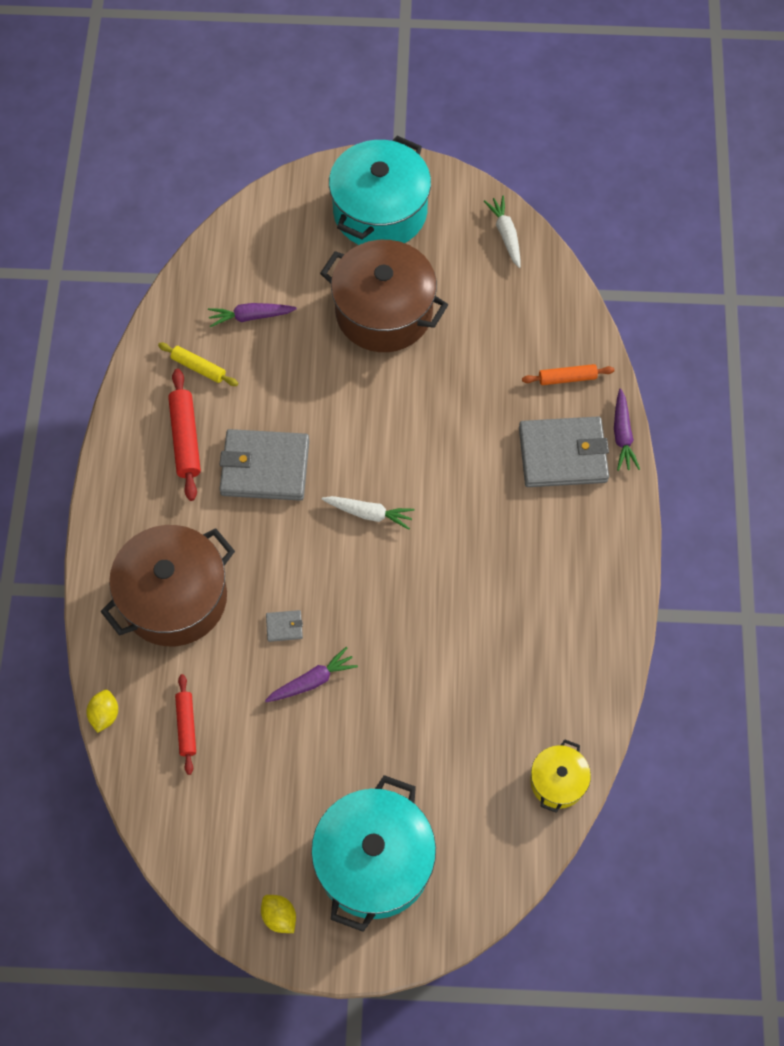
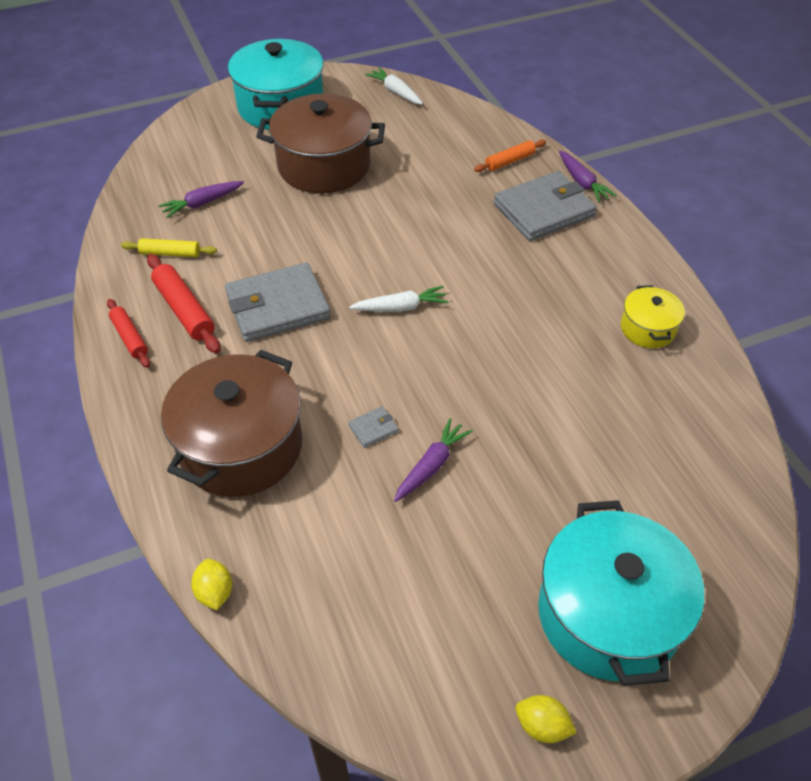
camera: 25 degrees left, 15 degrees down
red rolling pin [175,674,196,775] -> red rolling pin moved to [107,299,150,368]
yellow pot [530,739,591,813] -> yellow pot moved to [621,285,685,348]

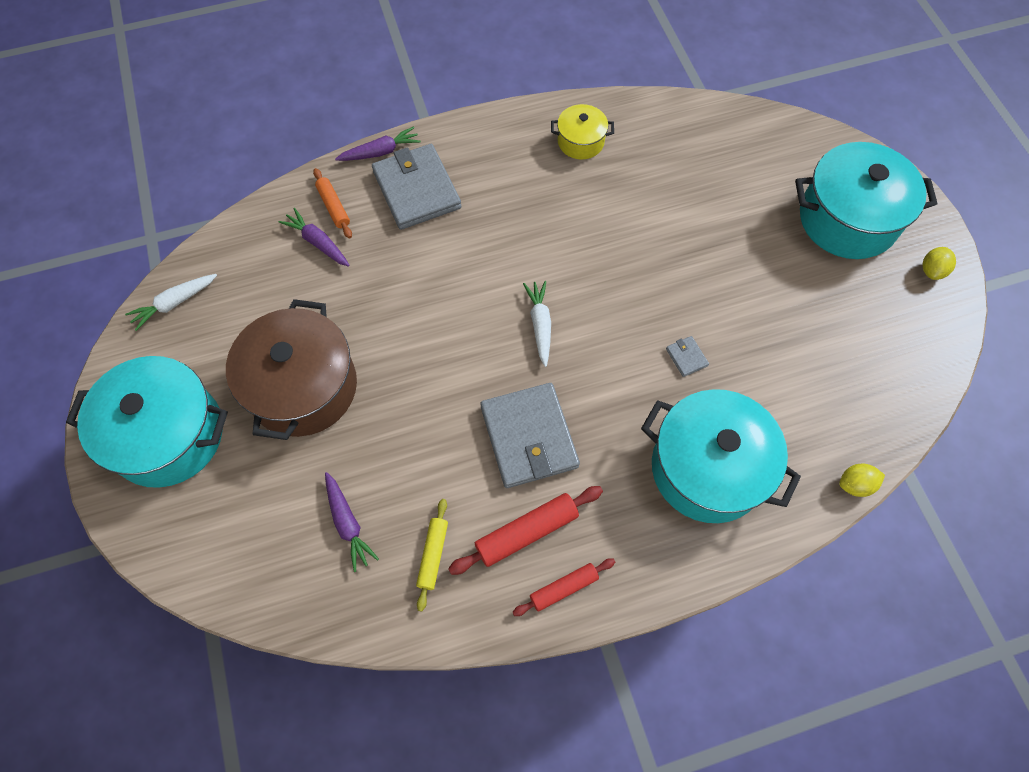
camera: 85 degrees left, 15 degrees up
brown pot [161,350,302,497] -> turquoise pot [641,389,801,523]
purple carrot [394,418,473,502] -> purple carrot moved to [278,208,350,267]

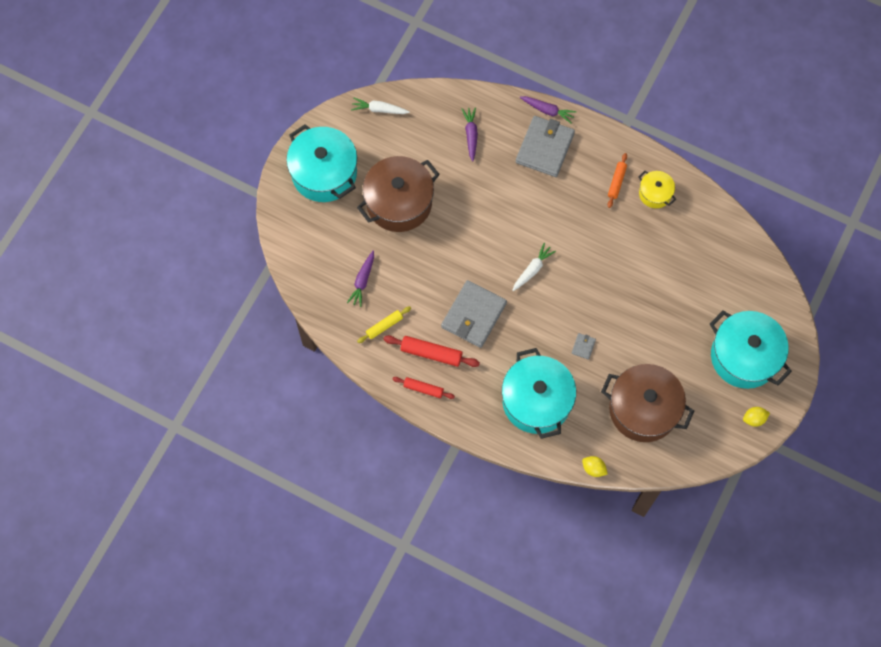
camera: 45 degrees right, 5 degrees up
orange rolling pin [313,168,352,239] -> orange rolling pin moved to [608,153,627,208]
none -> brown pot [601,364,694,442]

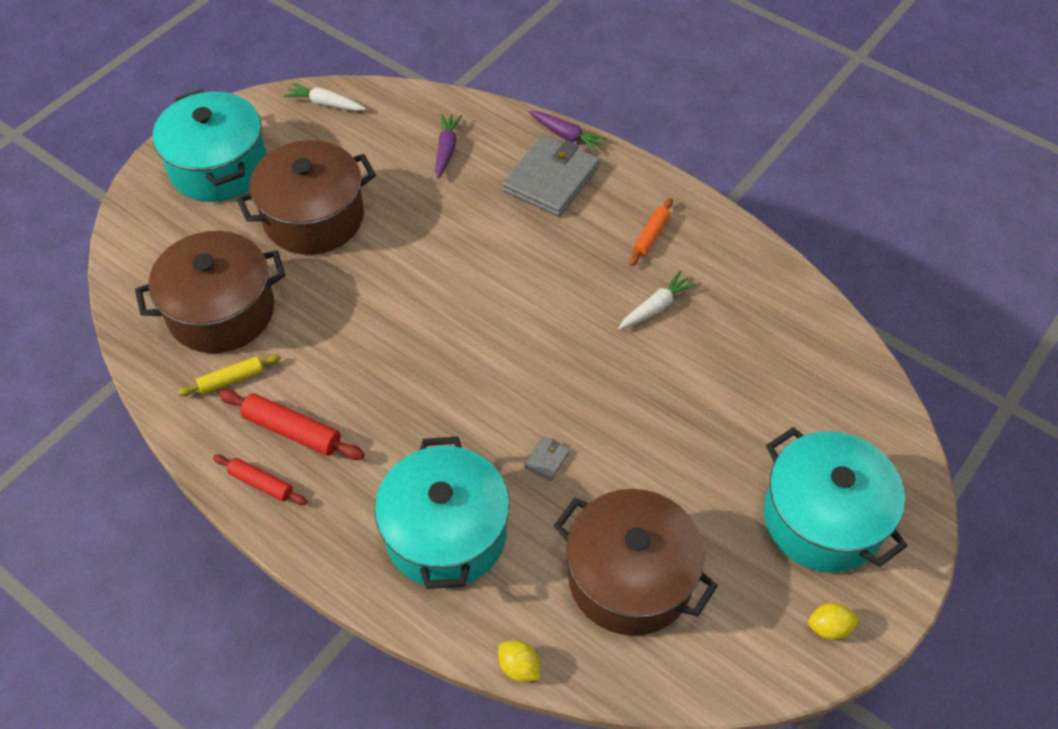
camera: 10 degrees right, 15 degrees down
purple carrot [347,251,374,307] -> brown pot [135,231,286,353]
grey wallet [441,280,507,348] -> none
white carrot [512,243,556,291] -> white carrot moved to [618,271,697,330]
yellow pot [638,171,676,208] -> none

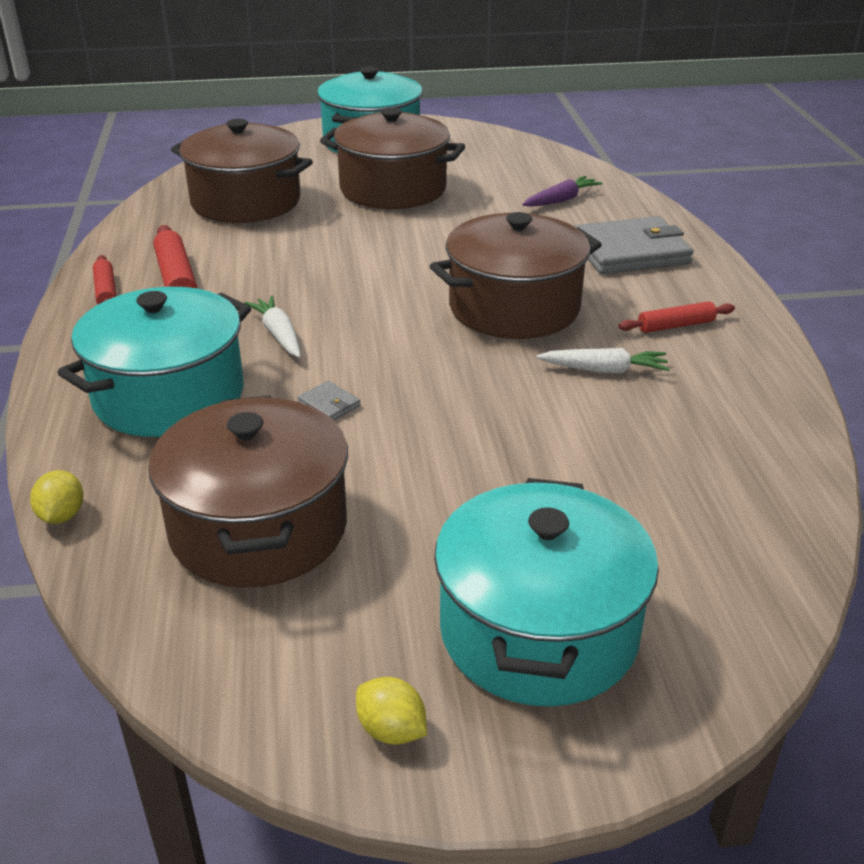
camera: 45 degrees right, 20 degrees down
yellow rolling pin [178,354,281,396] -> none
white carrot [284,82,366,111] -> white carrot moved to [245,296,301,358]
grey wallet [524,436,570,481] -> grey wallet turned 60 degrees clockwise [298,381,361,420]
purple carrot [529,111,608,152] -> none
orange rolling pin [629,198,673,266] -> red rolling pin [618,301,735,333]
none -> brown pot [430,212,602,339]

